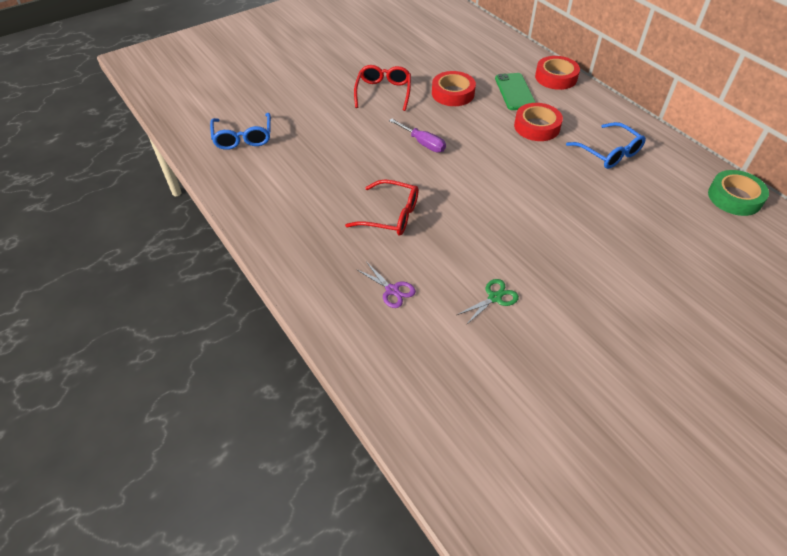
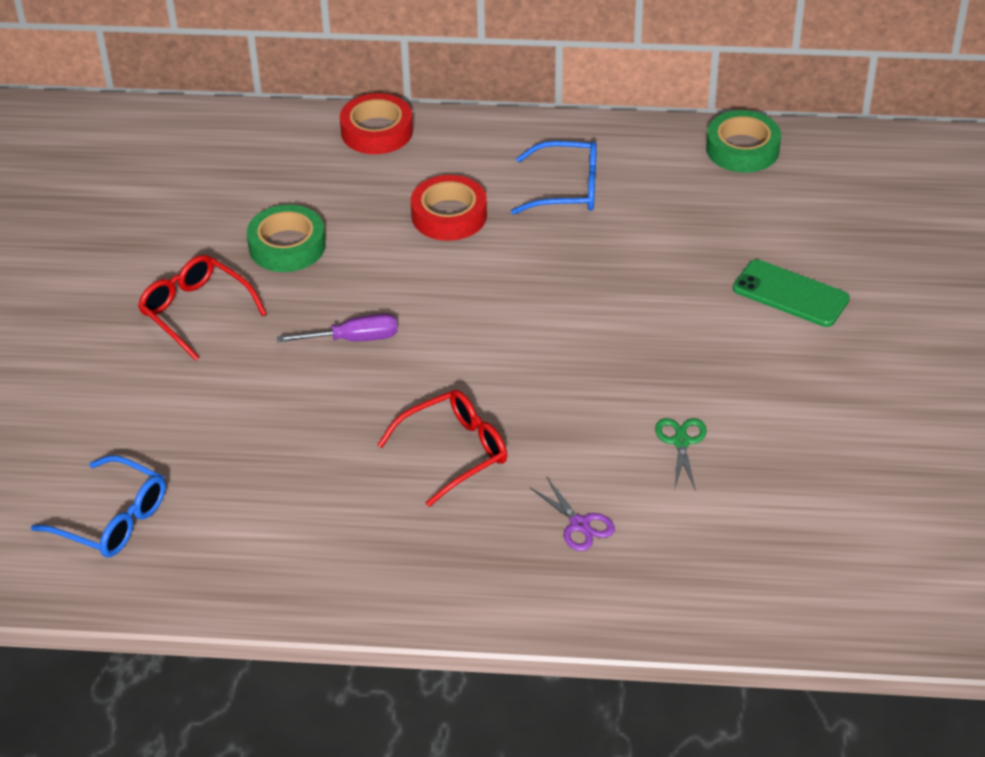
camera: 50 degrees left, 5 degrees down
purple scissors [356,263,416,308] -> purple scissors turned 60 degrees clockwise [530,478,615,551]
red tape [432,71,476,106] -> green tape [247,205,326,272]
green phone [495,73,536,110] -> green phone moved to [733,259,850,327]

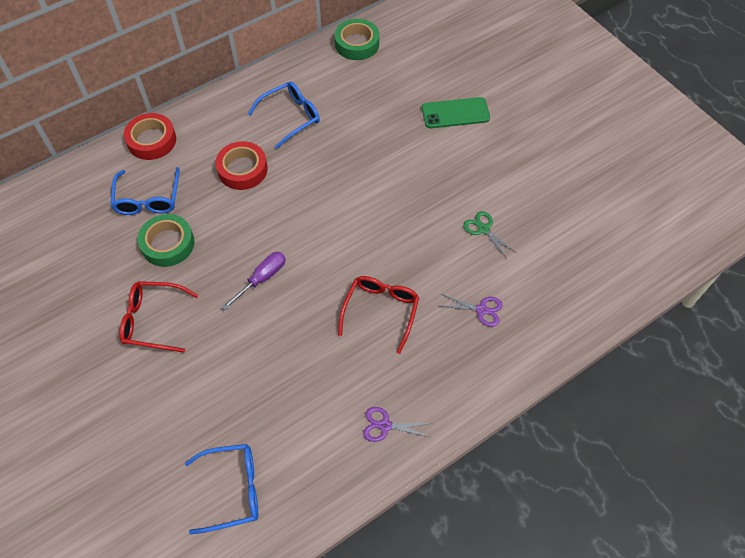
camera: 40 degrees left, 15 degrees up
none -> blue glasses [111,167,179,215]
none -> purple scissors [363,407,432,442]

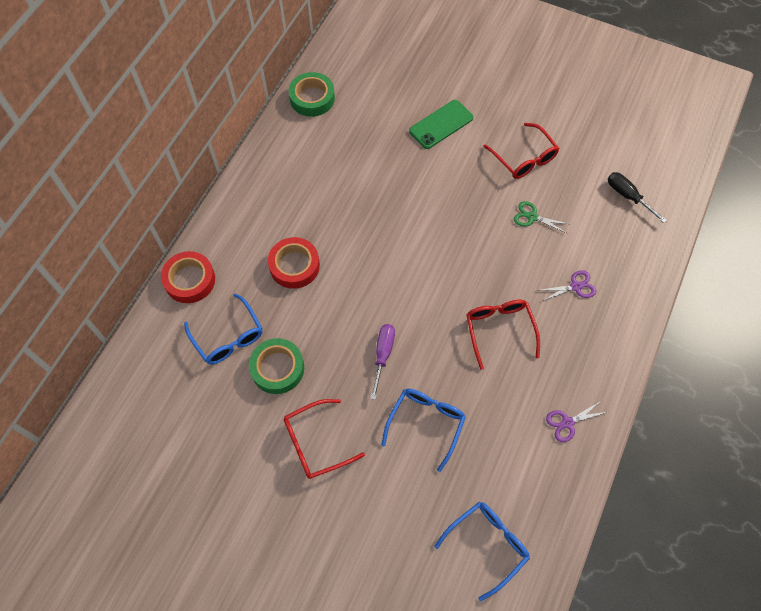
camera: 30 degrees left, 5 degrees up
blue glasses [248,82,320,149] -> blue glasses moved to [382,389,466,472]
none -> red glasses [483,123,559,179]
none -> black screwdriver [608,172,667,223]

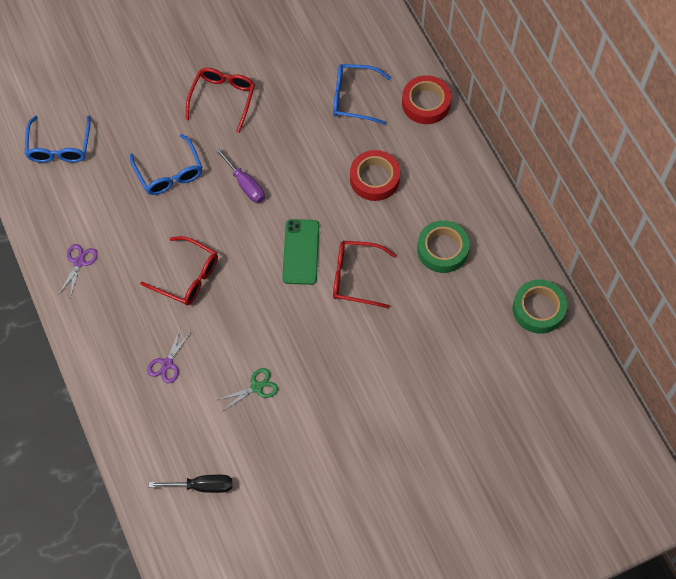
camera: 130 degrees right, 0 degrees up
green tape [249,338,304,394] -> green tape moved to [417,220,470,273]
green phone [409,100,473,149] -> green phone moved to [282,219,319,285]
red glasses [483,123,559,179] -> red glasses moved to [333,241,396,308]

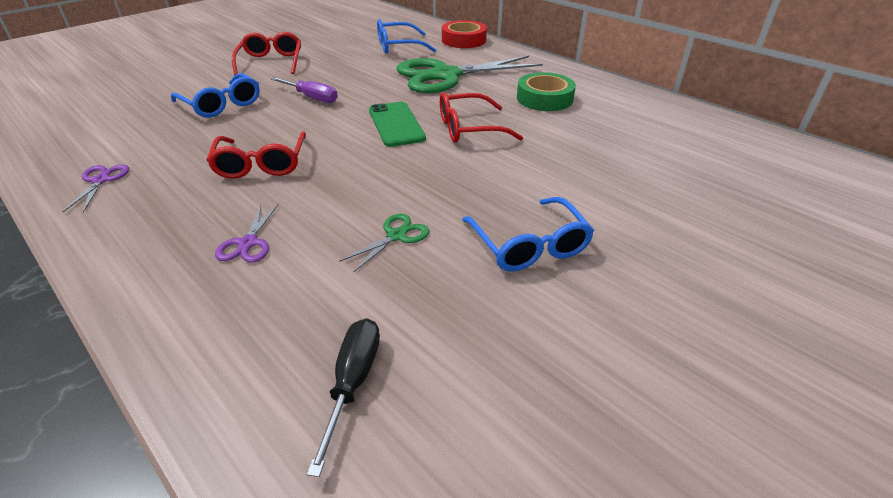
camera: 20 degrees left, 25 degrees down
blue glasses [25,116,91,163] -> blue glasses moved to [462,197,594,272]
red glasses [140,236,218,305] -> red glasses turned 75 degrees clockwise [206,131,306,179]
black screwdriver [149,475,232,493] -> black screwdriver turned 60 degrees counterclockwise [307,318,380,477]
red tape [350,150,400,201] -> green scissors [396,56,543,93]
green tape [513,279,567,334] -> none

